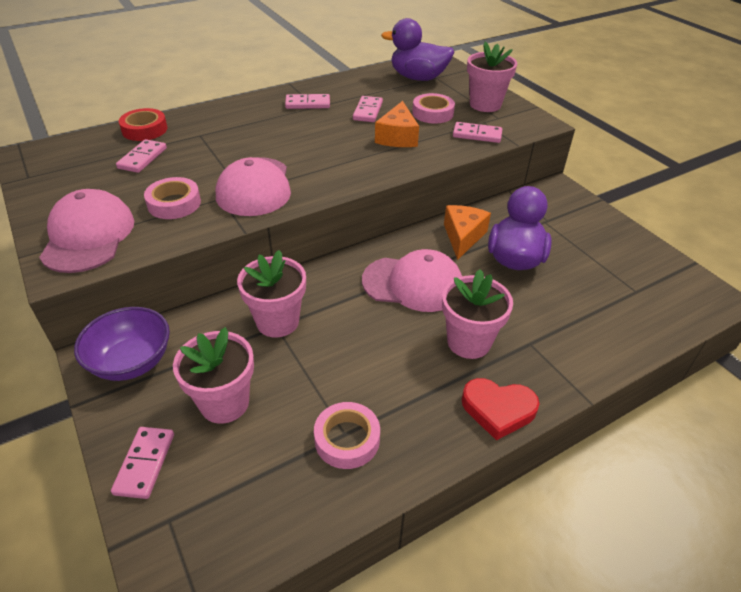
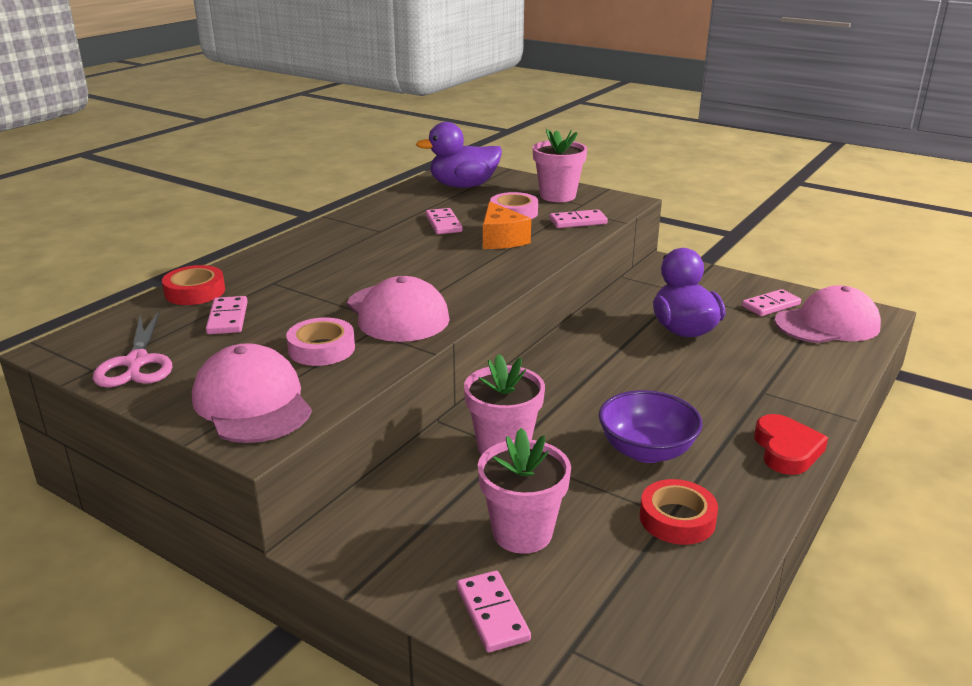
camera: 25 degrees left, 15 degrees down
purple bowl [74,307,170,381] -> purple bowl moved to [599,390,703,463]
pink domino [285,94,330,109] -> pink domino moved to [742,289,801,316]
pink tape [314,402,380,469] -> red tape [640,479,718,545]
pink cap [362,249,462,312] -> pink cap moved to [774,285,881,343]
pink flower pot [442,269,513,359] -> none
orange cheese [444,205,491,260] -> none
red heart [462,378,539,441] -> red heart turned 75 degrees counterclockwise [754,414,828,475]
none -> pink scissors [93,311,173,387]

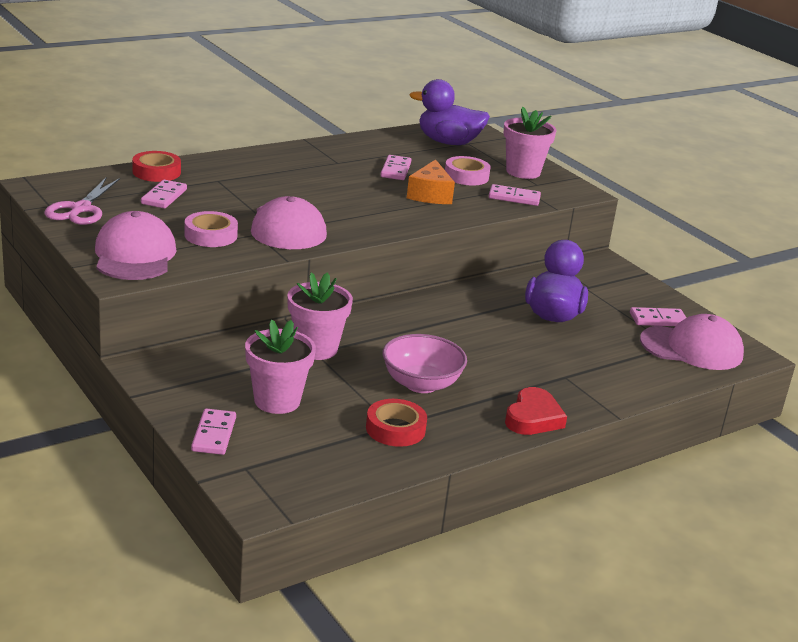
camera: 20 degrees right, 0 degrees up
purple bowl [599,390,703,463] -> pink bowl [383,334,467,393]

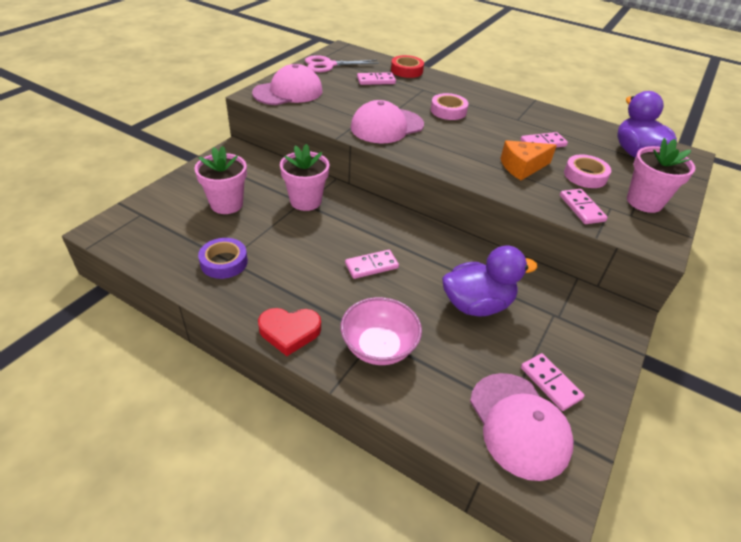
camera: 65 degrees right, 15 degrees up
pink tape [184,211,238,247] -> pink tape moved to [431,93,468,120]
pink domino [191,409,236,455] -> pink domino moved to [345,250,399,279]
red tape [366,399,427,447] -> purple tape [198,238,248,279]
pink bowl [383,334,467,393] -> pink bowl moved to [340,297,422,365]

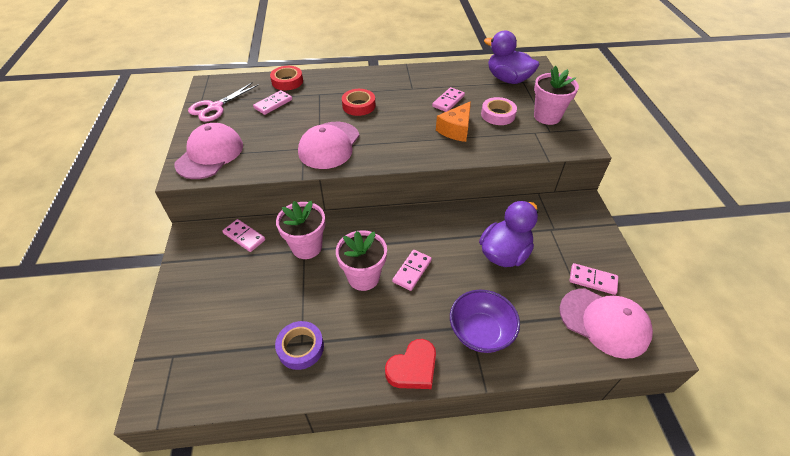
camera: 35 degrees left, 5 degrees up
pink flower pot [194,146,247,214] -> pink flower pot moved to [336,230,387,291]
pink bowl [340,297,422,365] -> purple bowl [450,290,520,353]
pink tape [431,93,468,120] -> red tape [342,89,375,116]
pink domino [560,189,608,224] -> pink domino moved to [222,219,265,252]

